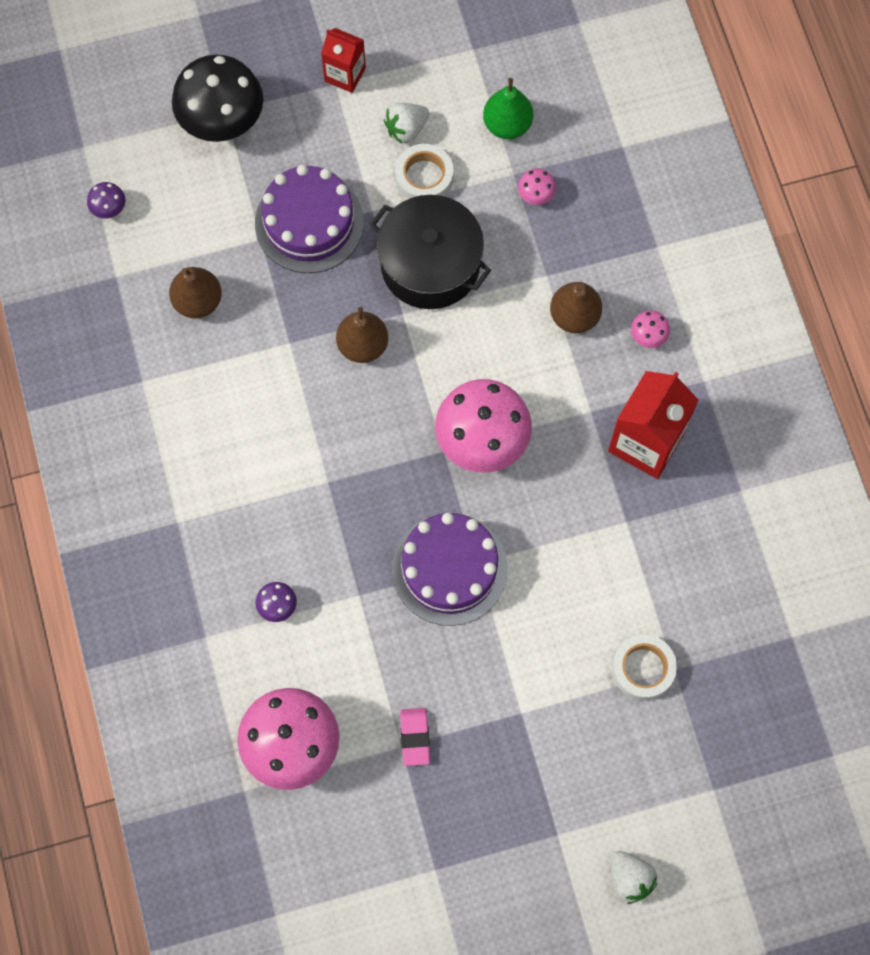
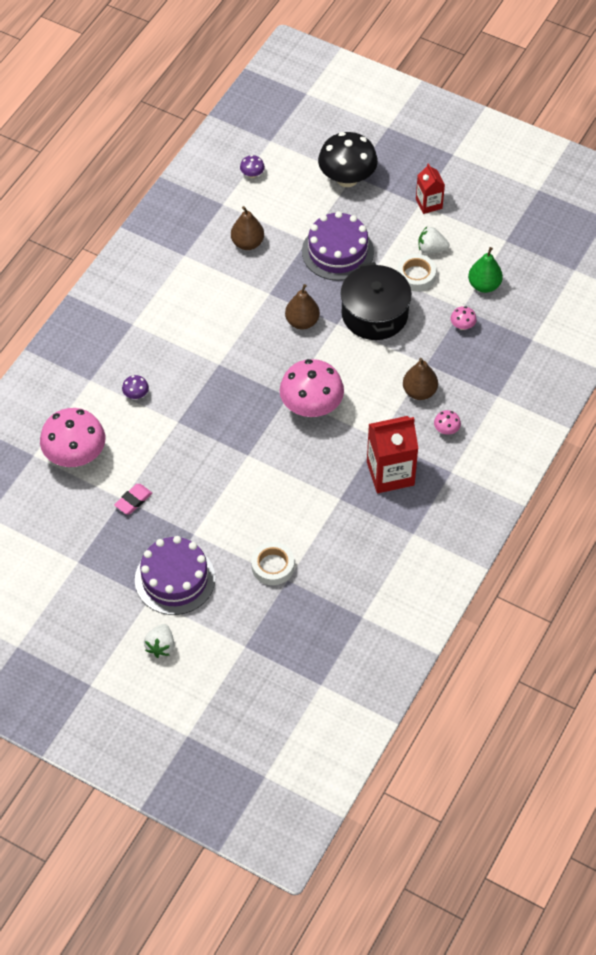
camera: 45 degrees right, 15 degrees down
purple cake [392,513,508,626] -> purple cake moved to [135,536,215,615]

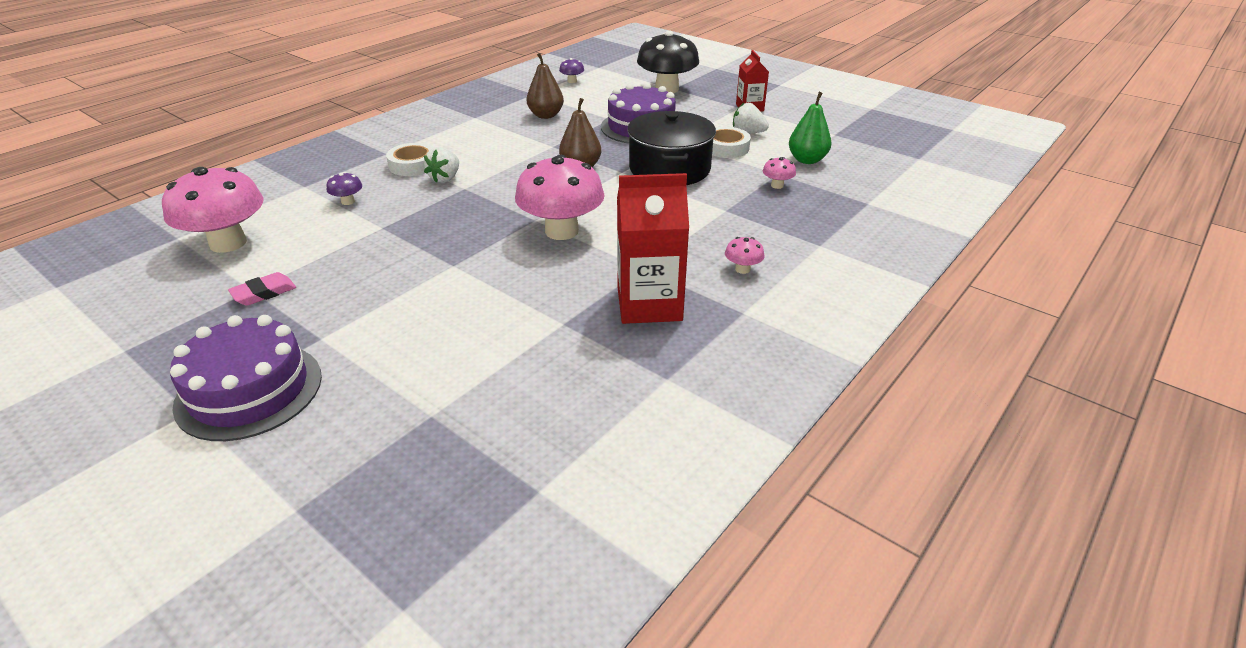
camera: 10 degrees right, 20 degrees down
white strawberry [144,624,174,658] -> white strawberry moved to [424,147,459,183]
white tape [251,542,294,585] -> white tape moved to [386,143,434,176]
brown pear [403,358,438,400] -> none

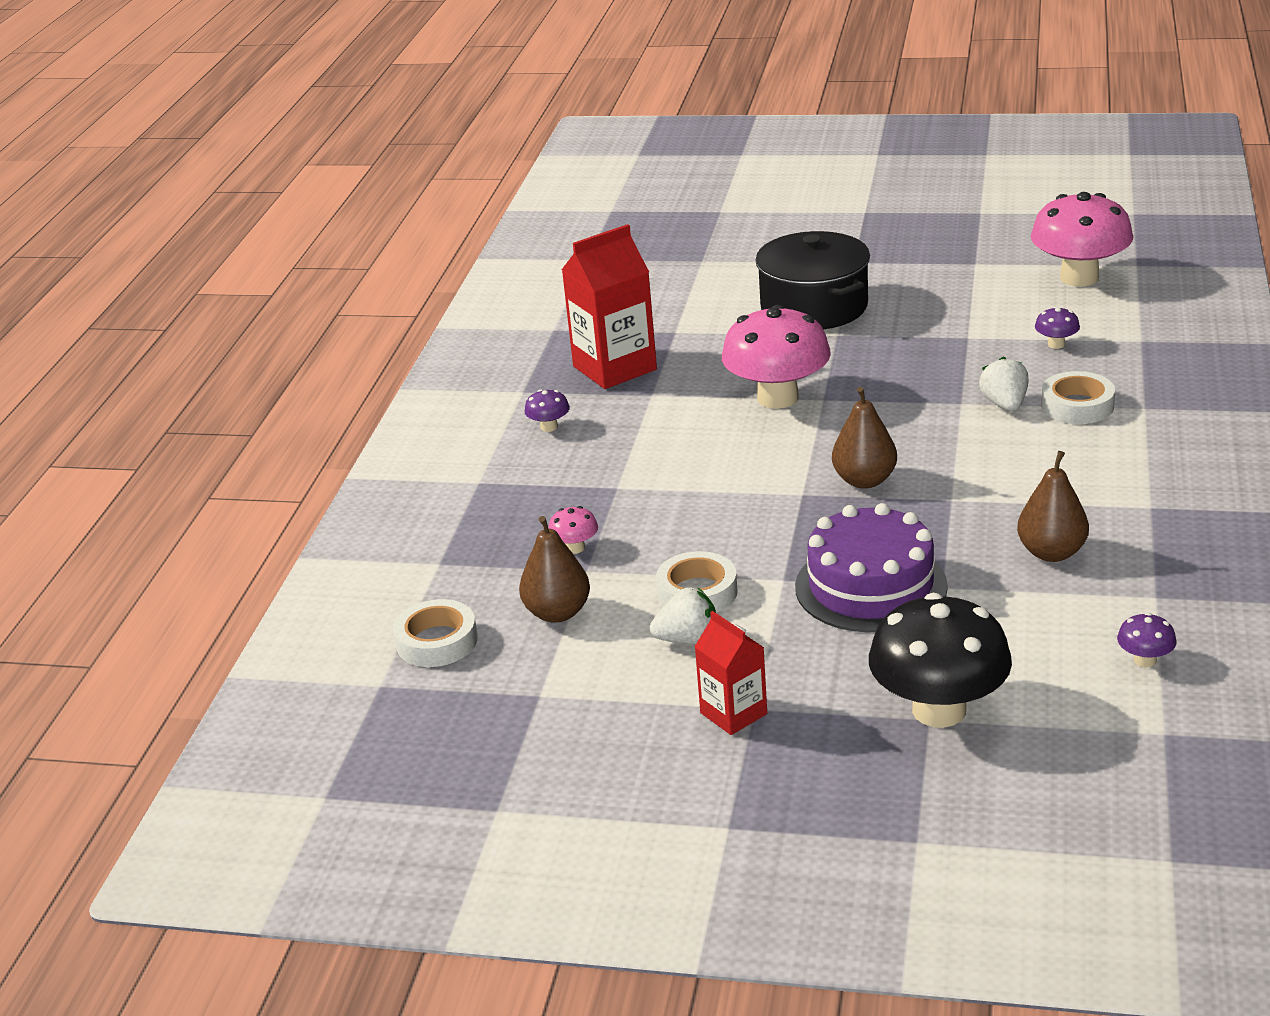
camera: 155 degrees right, 5 degrees down
purple cake [170,315,322,441] -> none
pink eraser [228,272,296,306] -> none
black pot [627,111,716,185] -> black pot moved to [755,231,870,329]
pink mushroom [725,237,765,274] -> purple mushroom [524,389,570,432]
green pear [789,92,832,164] -> brown pear [519,516,590,623]
none -> white tape [393,599,478,667]

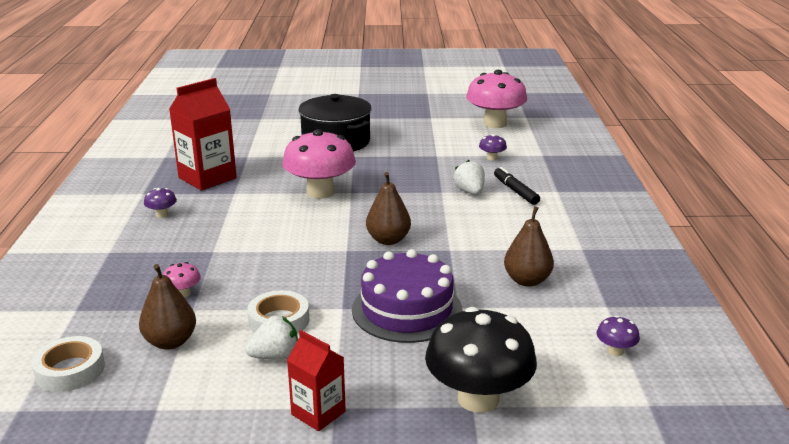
camera: 15 degrees left, 5 degrees down
white tape [1041,371,1115,424] -> black marker [494,167,540,205]

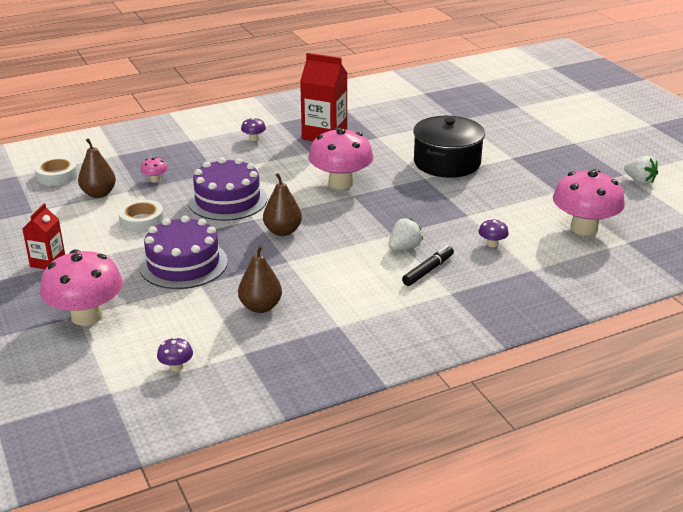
camera: 65 degrees right, 5 degrees up
white strawberry [245,315,298,360] -> white strawberry moved to [624,156,658,185]
black mushroom [425,307,537,413] -> pink mushroom [40,249,123,326]
none -> purple cake [188,157,267,221]

